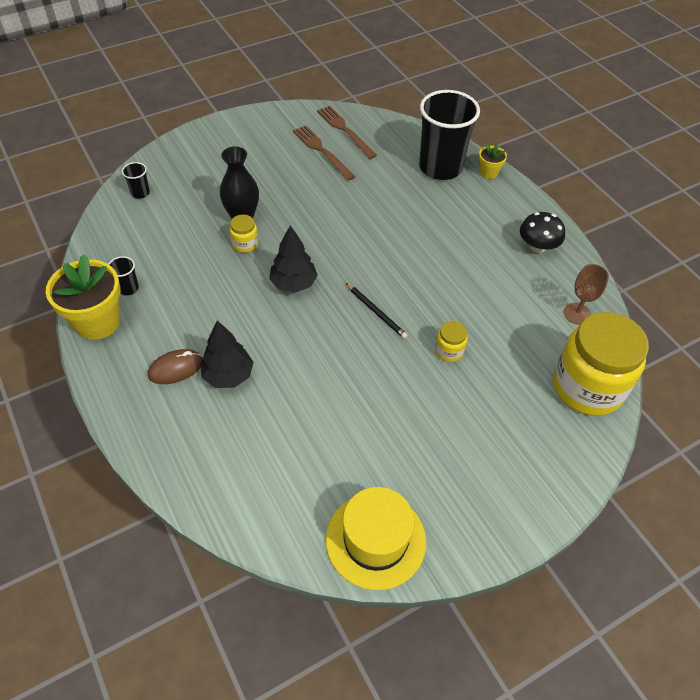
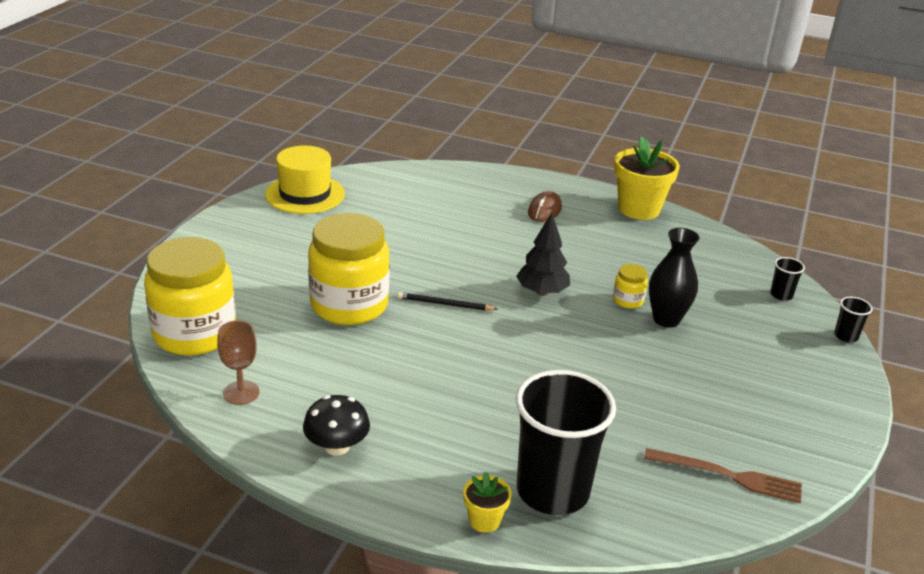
camera: 140 degrees right, 20 degrees down
black cup [108,256,139,295] -> black cup moved to [834,297,873,342]
black tree [200,321,254,388] -> none
brown fork [293,125,355,181] -> none
yellow jar [435,321,468,362] -> yellow jar [308,213,390,325], size x2.39

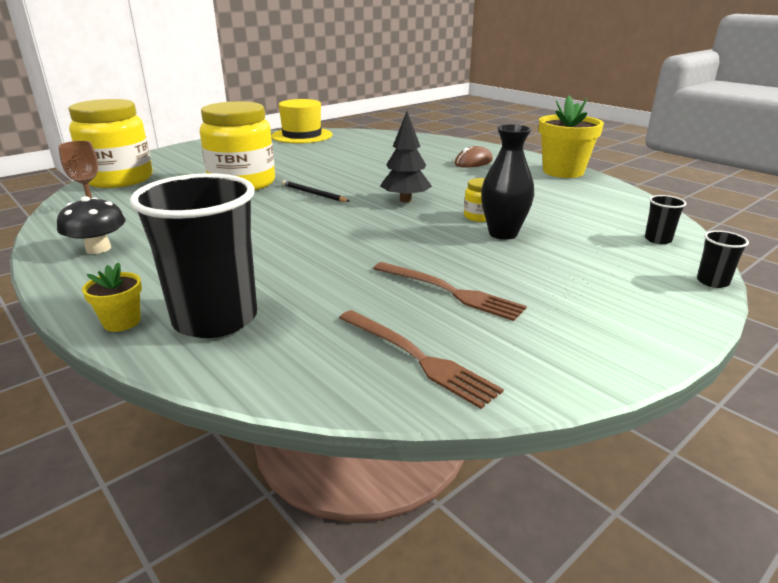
camera: 30 degrees right, 5 degrees down
none -> brown fork [373,262,527,321]

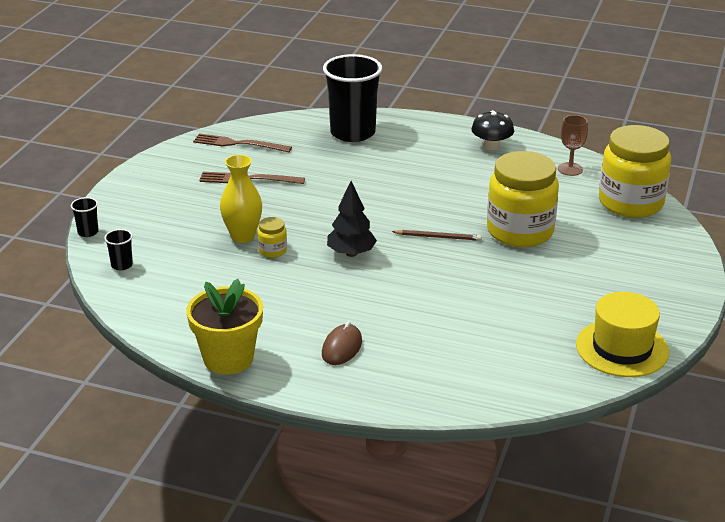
camera: 150 degrees right, 5 degrees up
yellow flower pot [82,262,142,332] -> none
black pencil [282,180,350,202] -> brown pencil [392,230,482,241]
black vase [481,124,534,240] -> yellow vase [220,155,262,243]

